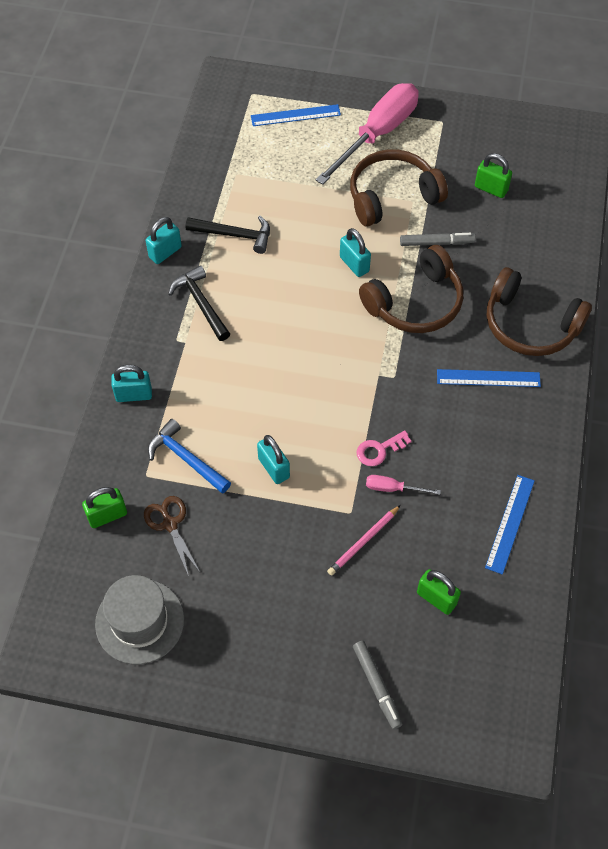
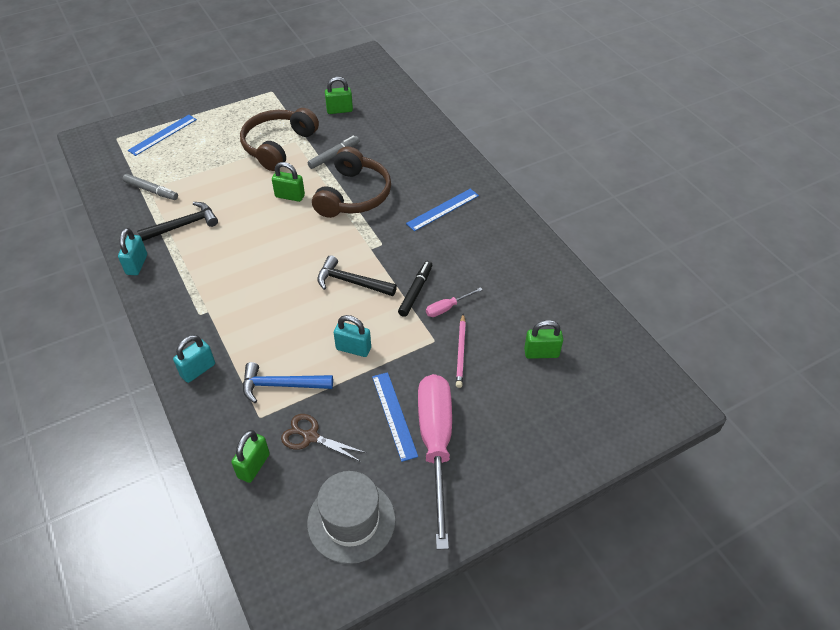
camera: 40 degrees left, 10 degrees down
black hammer [168,265,230,341] -> black hammer moved to [317,255,397,296]
pink screwdriver [315,83,419,185] -> pink screwdriver moved to [418,374,452,550]
turquoise padlock [340,228,371,277] -> green padlock [272,162,305,202]
grey marker [353,641,402,729] -> grey marker moved to [123,174,178,200]
pink key [357,430,412,466] -> black marker [398,261,432,317]
blue ruler [485,475,534,575] -> blue ruler moved to [372,372,418,462]
brown headphones [487,267,592,356] -> none

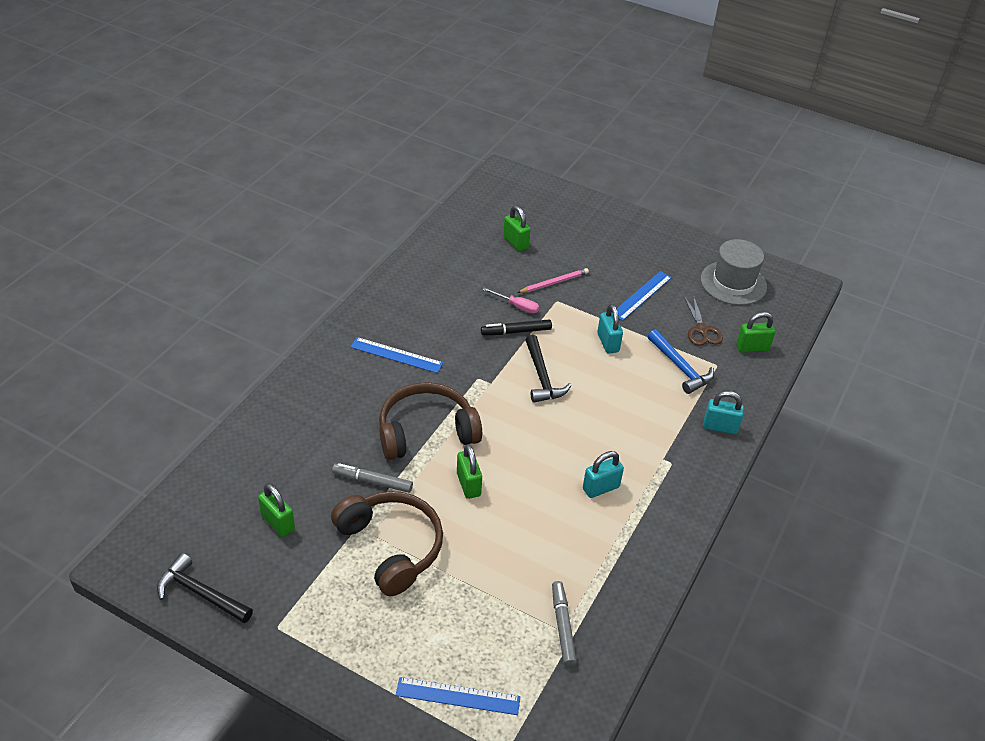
camera: 125 degrees left, 5 degrees down
turquoise padlock [118,228,147,275] -> turquoise padlock moved to [583,451,624,498]
black hammer [137,202,218,241] -> black hammer moved to [157,553,253,623]
brown headphones [240,108,319,171] -> brown headphones turned 120 degrees counterclockwise [331,491,443,596]
pink screwdriver [418,374,452,550] -> none

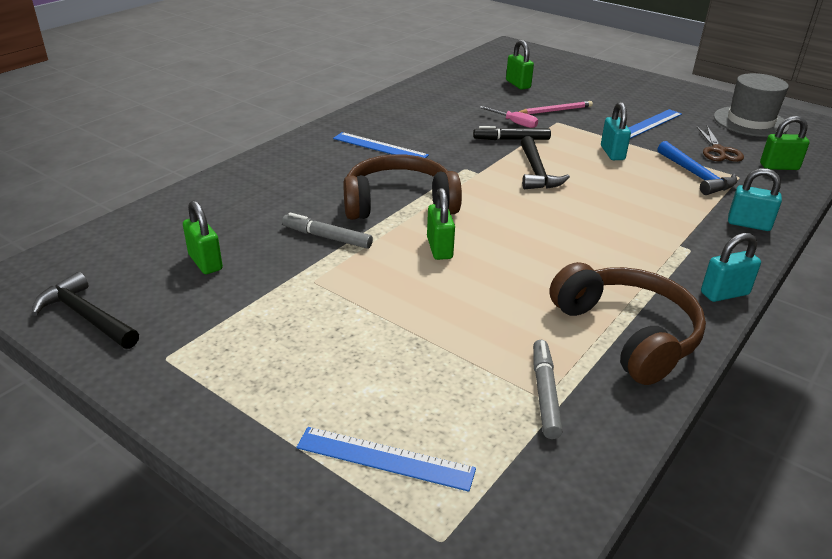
camera: 10 degrees right, 10 degrees down
brown headphones [331,491,443,596] -> brown headphones moved to [549,262,706,385]
turquoise padlock [583,451,624,498] -> turquoise padlock moved to [701,233,761,302]

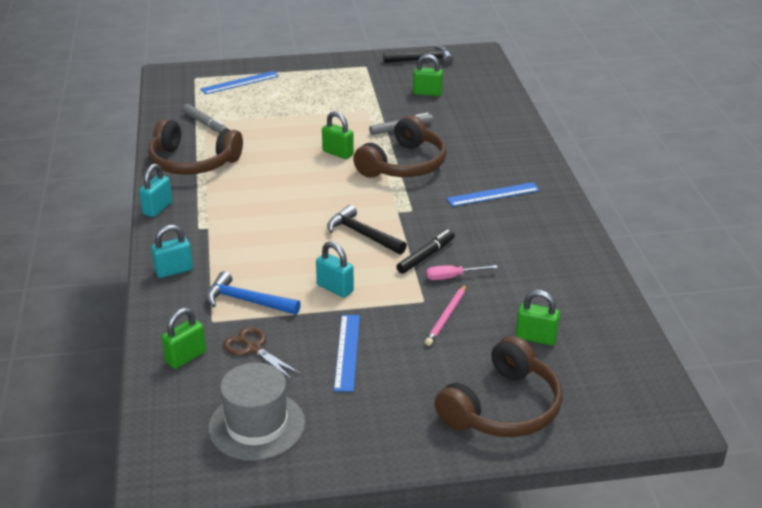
camera: 135 degrees right, 0 degrees up
none -> brown headphones [435,336,563,437]

